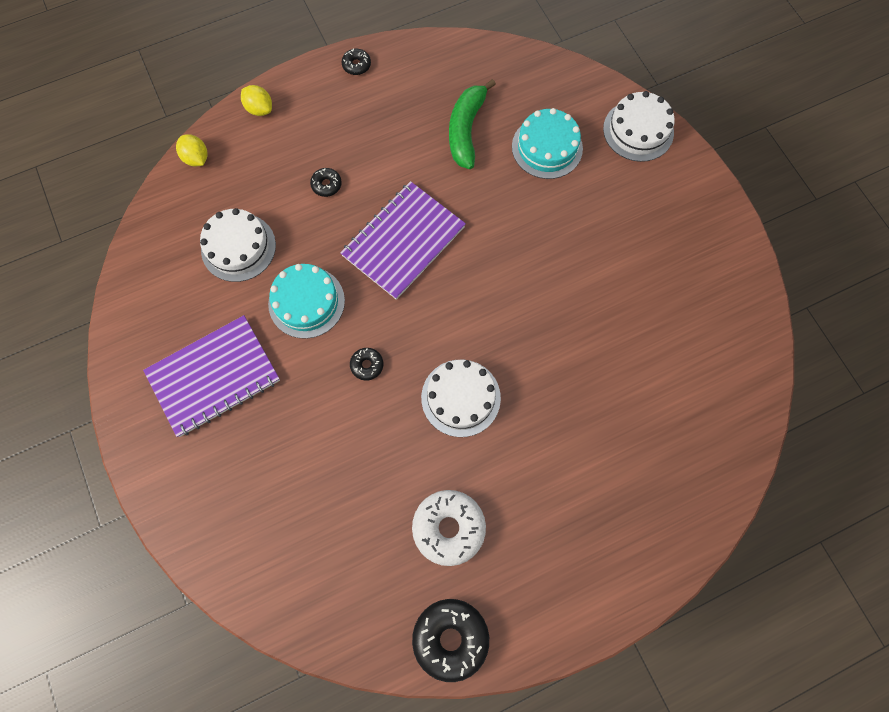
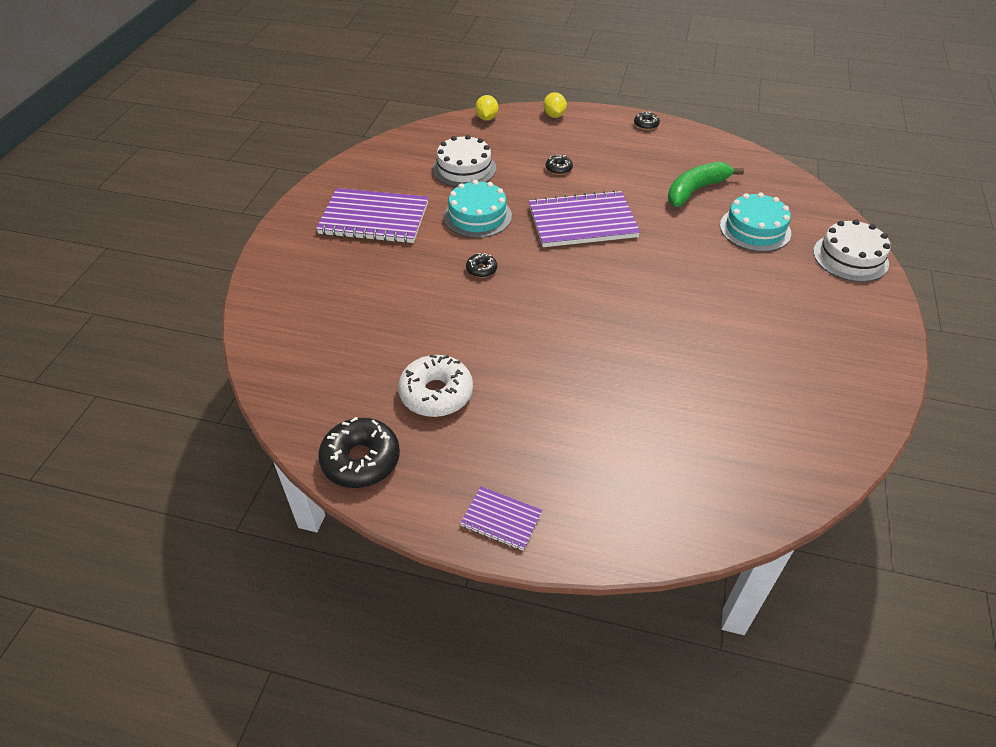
camera: 40 degrees right, 25 degrees down
white cake [421,360,501,437] -> none
none -> purple notebook [460,486,543,551]

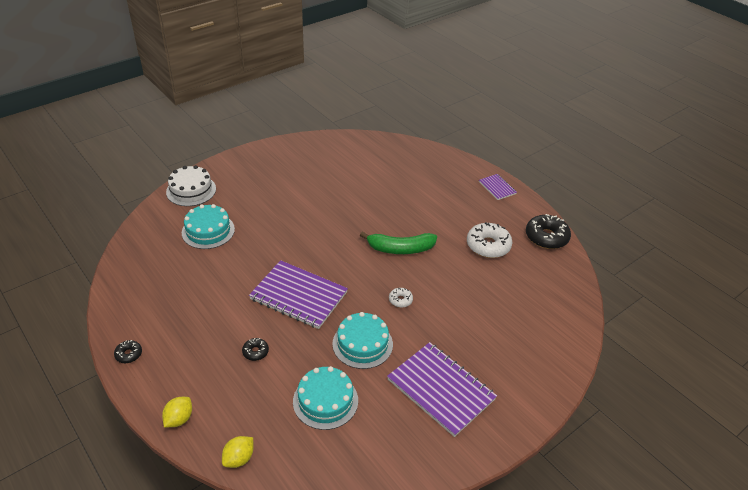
camera: 145 degrees left, 5 degrees down
white cake [433,135,496,187] -> turquoise cake [293,366,358,430]
black donut [466,253,497,278] -> white donut [389,288,413,308]
green banana [668,162,744,207] -> green banana moved to [360,232,437,254]

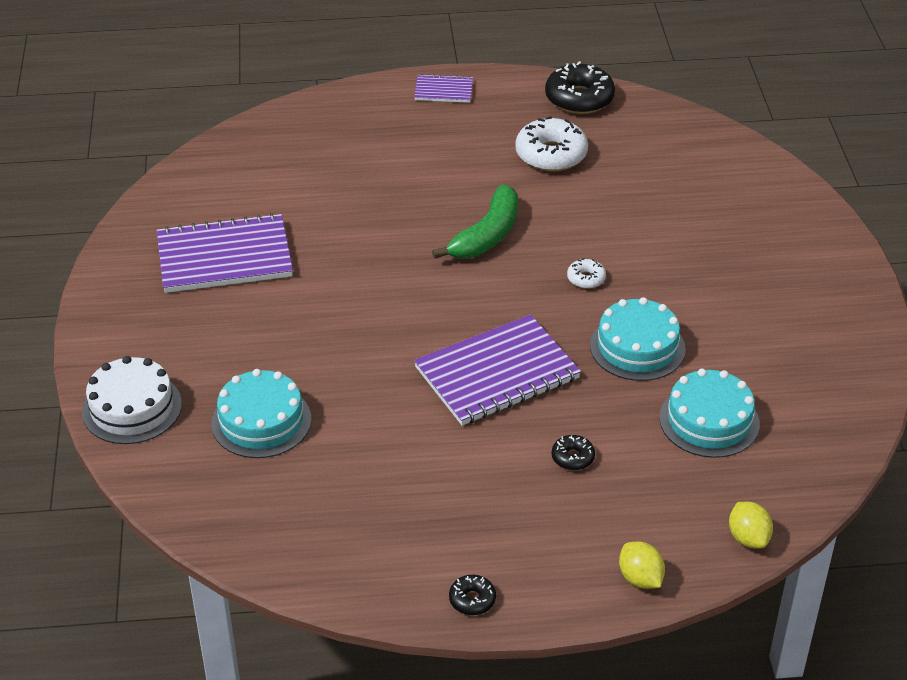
camera: 55 degrees left, 0 degrees up
purple notebook [387,342,497,437] -> purple notebook moved to [157,213,293,293]

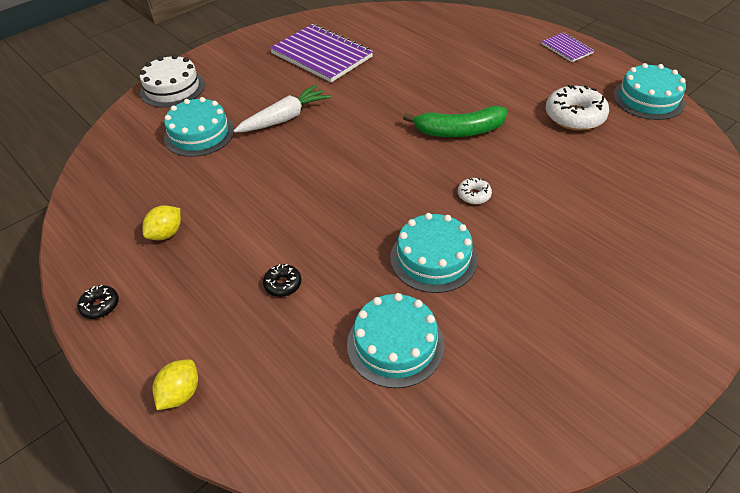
camera: 55 degrees right, 5 degrees up
purple notebook [414,315,581,426] -> none
black donut [545,61,615,114] -> turquoise cake [613,63,686,120]
yellow lemon [729,502,773,549] -> yellow lemon moved to [142,205,181,240]
none -> white carrot [233,85,331,133]

